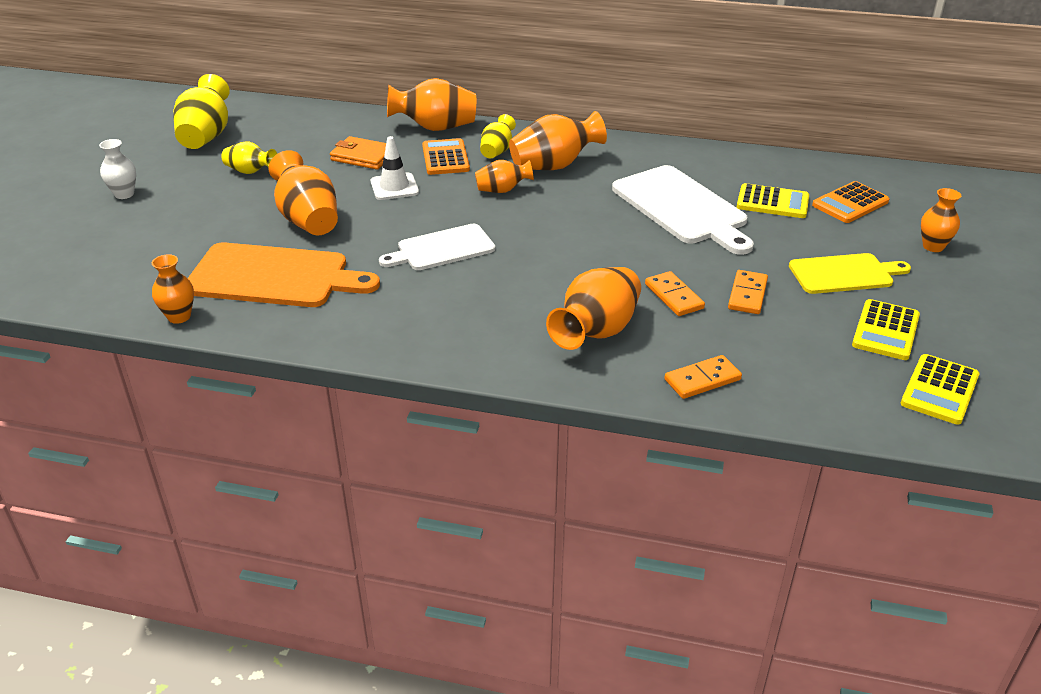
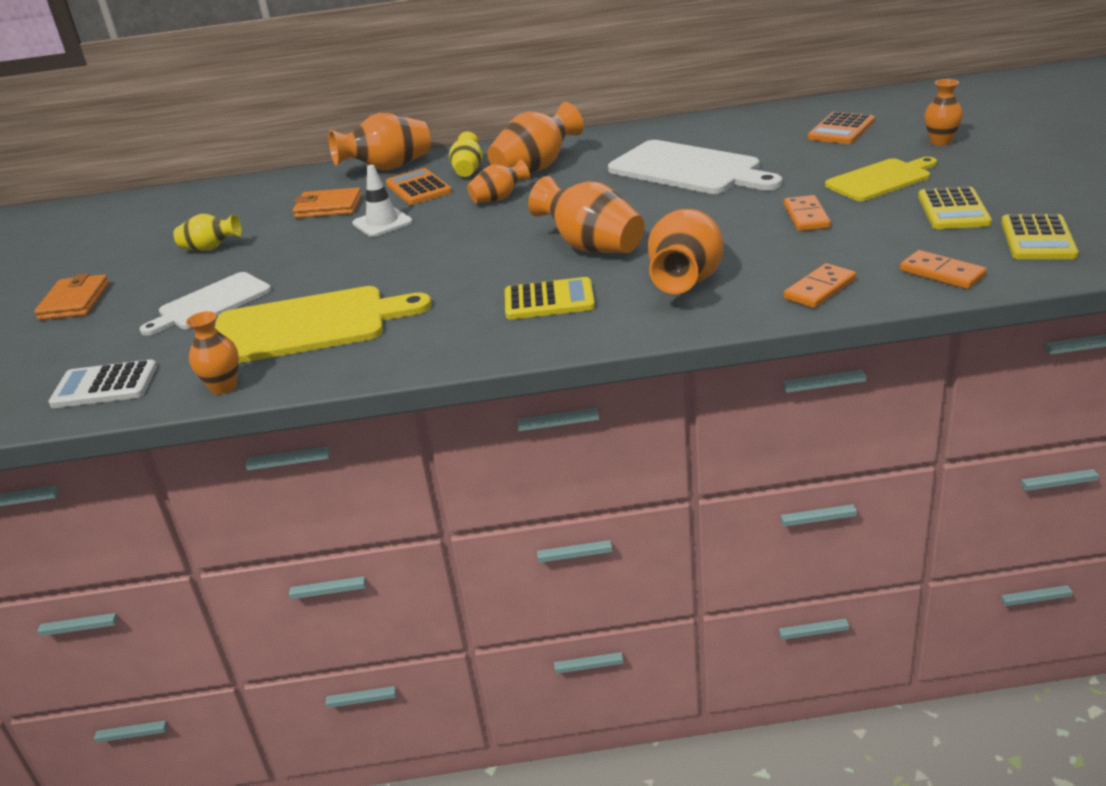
camera: 15 degrees left, 5 degrees down
white vase [99,139,136,199] -> orange wallet [34,273,109,320]
yellow vase [173,74,230,149] -> none
orange cutting board [188,242,380,307] -> yellow cutting board [215,286,432,363]
orange vase [268,150,338,235] -> orange vase moved to [528,176,644,253]
white cutting board [379,224,495,270] -> white cutting board moved to [140,272,271,336]
orange domino [645,271,705,316] -> orange domino moved to [900,250,987,289]
yellow calculator [737,183,809,218] -> yellow calculator moved to [505,277,595,320]
none -> white calculator [48,359,157,408]

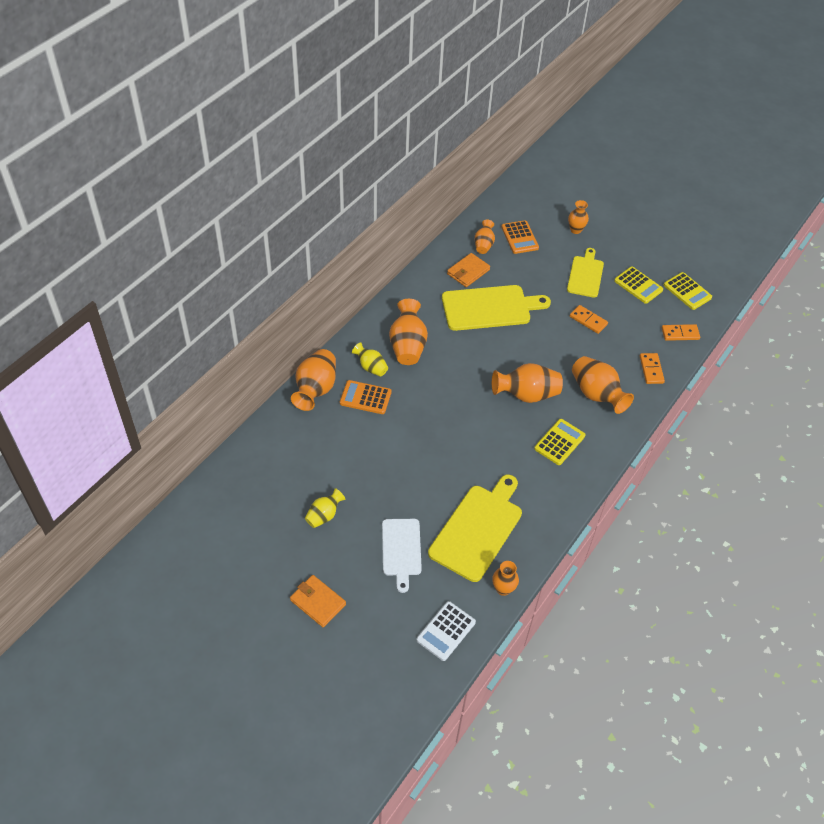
camera: 55 degrees left, 20 degrees up
orange wallet [293,187,362,218] -> orange wallet moved to [447,253,490,287]
white traffic cone [352,165,413,237] -> none
orange vase [467,159,530,203] -> orange vase moved to [475,220,495,254]
white cutting board [608,140,782,194] -> yellow cutting board [442,285,551,331]

